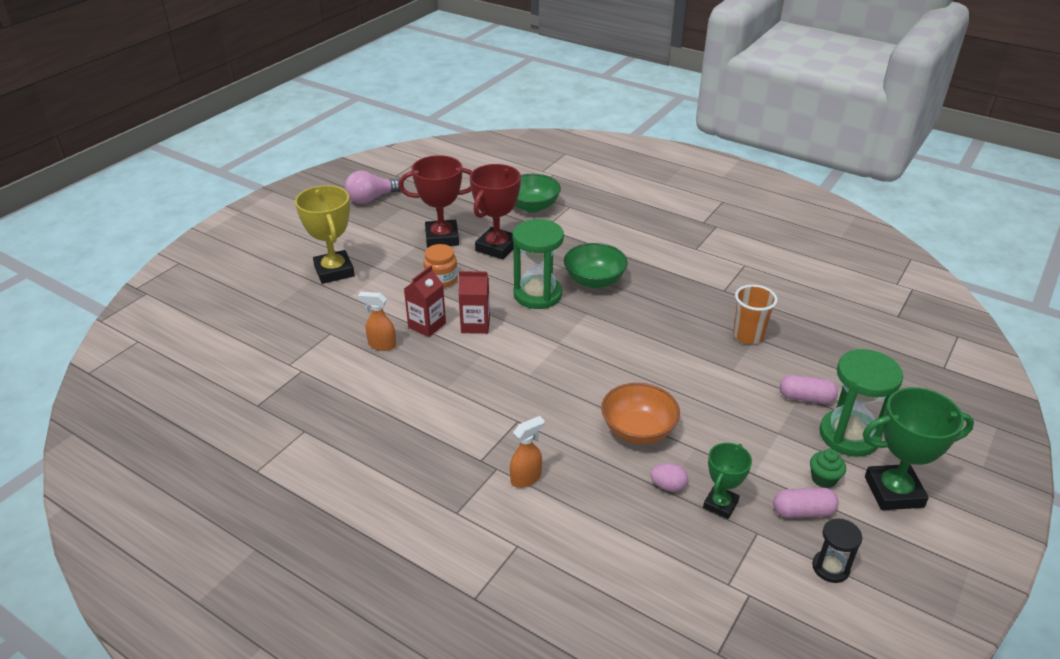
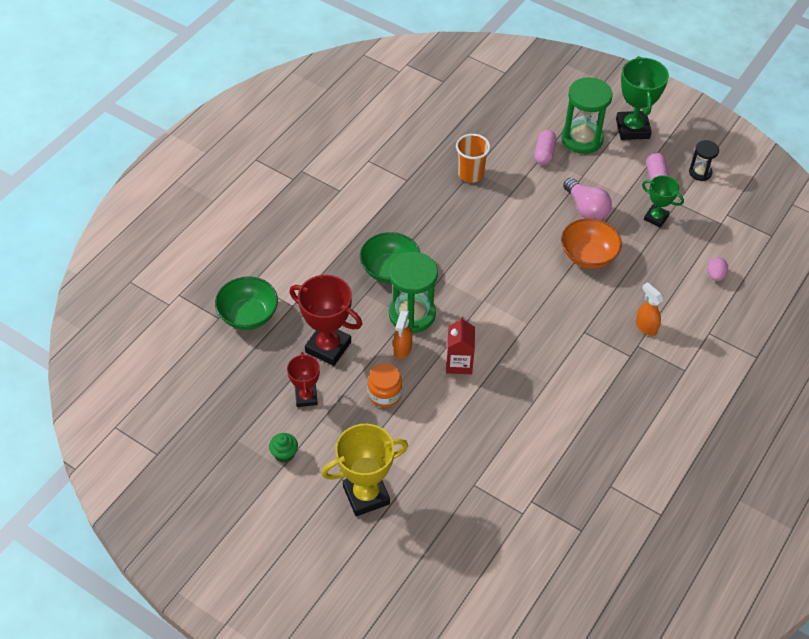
camera: 90 degrees left, 15 degrees up
pink light bulb [345,171,404,204] -> pink light bulb moved to [563,178,612,220]
orange spray bottle [358,292,396,351] -> orange spray bottle moved to [393,310,412,359]
red trophy [399,155,472,248] -> red trophy [287,352,320,407], size x0.60
red carton [404,266,446,337] -> none
pink egg [650,463,688,492] -> pink egg moved to [707,257,728,281]
green cupcake [810,449,846,488] -> green cupcake moved to [269,433,298,463]

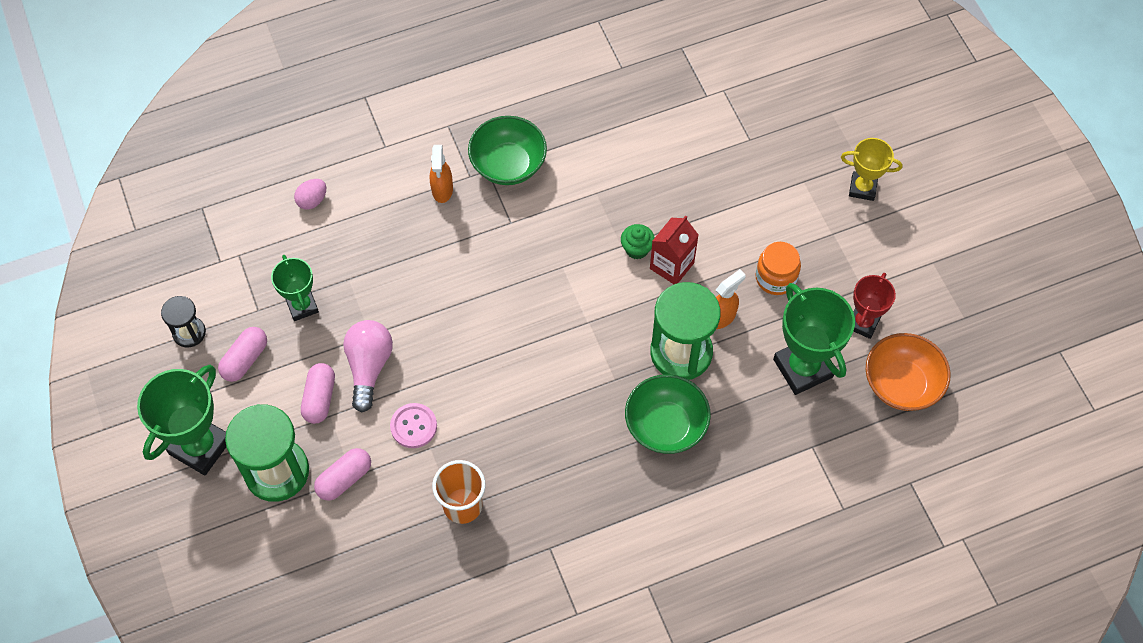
camera: 145 degrees left, 10 degrees up
green bowl [215,276,278,330] -> green bowl moved to [468,116,547,185]
green cupcake [269,433,298,463] -> green cupcake moved to [621,224,655,260]
red trophy [289,275,362,366] -> green trophy [773,283,855,395]
yellow trophy [322,424,408,516] -> yellow trophy [841,138,902,201], size x0.60
orange bowl [561,218,622,269] -> orange bowl moved to [866,333,951,411]
none -> pink capsule [301,363,335,424]
none -> pink button [390,403,437,448]

